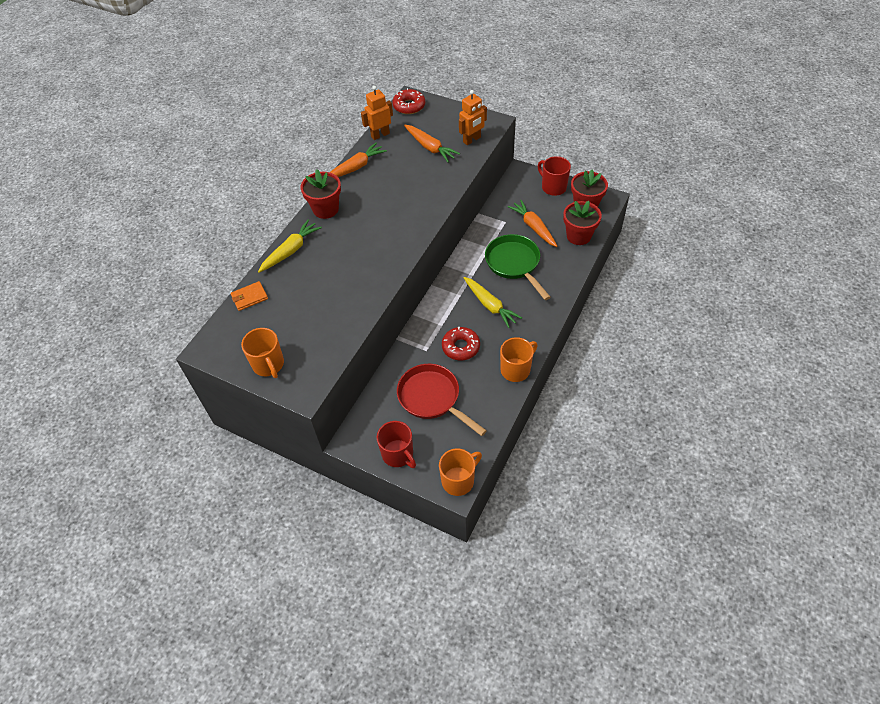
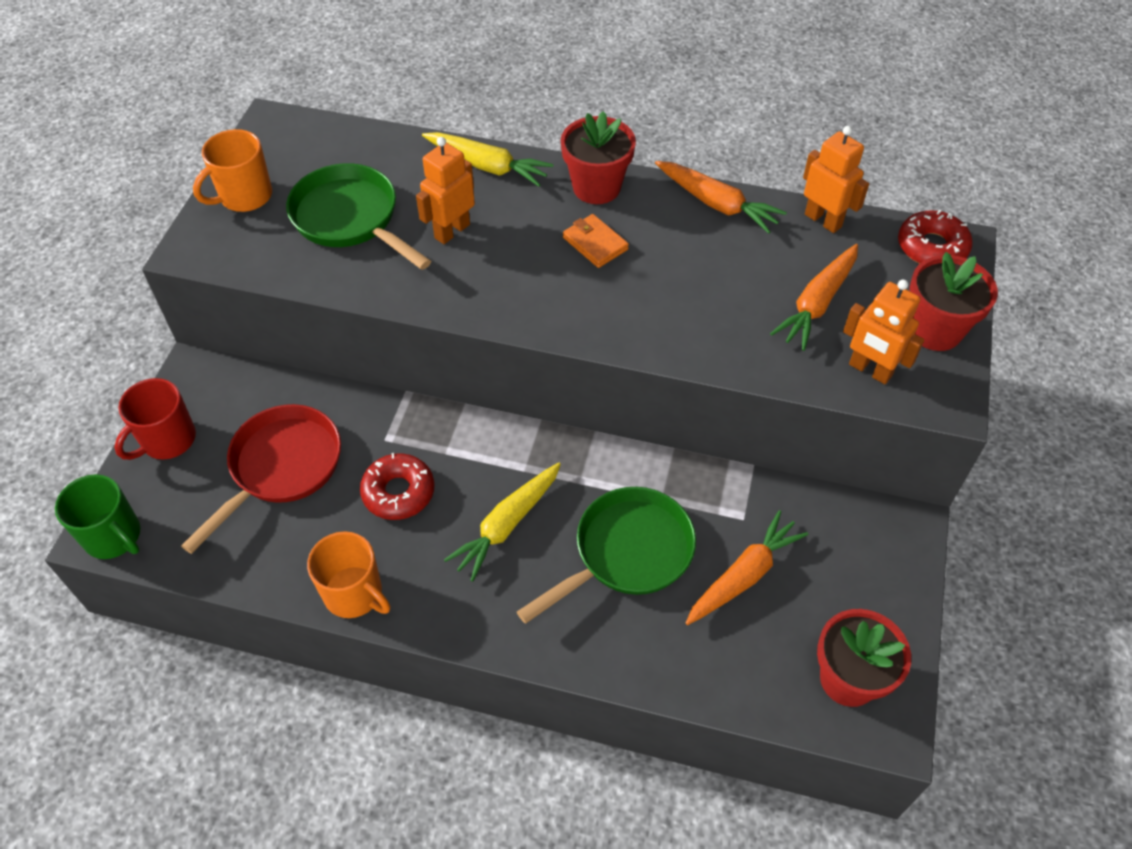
camera: 75 degrees right, 0 degrees up
orange wallet [231,281,268,311] -> orange wallet moved to [563,214,629,268]
orange mug [439,448,482,496] -> green mug [55,474,140,559]
red mug [538,156,571,196] -> none
red flower pot [563,201,602,245] -> red flower pot moved to [909,252,998,351]
none -> green pan [286,163,431,270]
none -> orange robot [416,137,475,244]

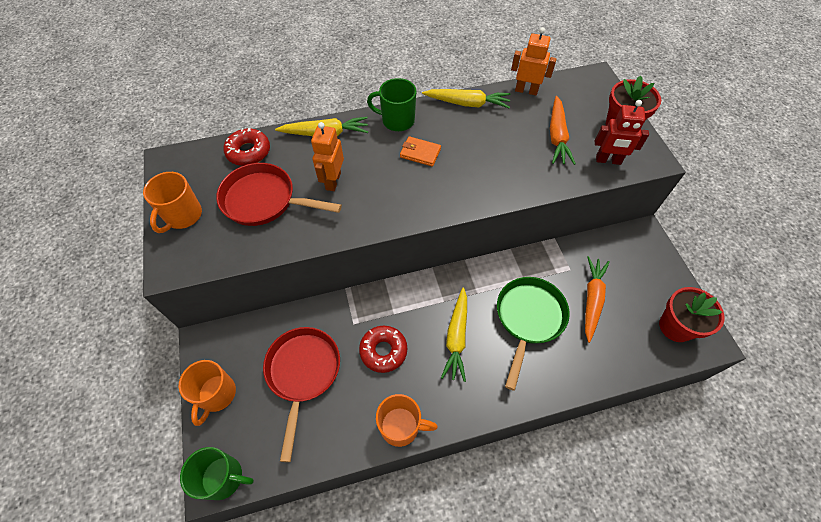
camera: 30 degrees left, 5 degrees up
red mug [115,378,196,460] -> orange mug [179,360,236,426]
green pan [286,163,431,270] -> red pan [216,163,342,226]
red flower pot [561,111,636,204] -> green mug [367,78,416,131]
orange carrot [655,161,787,234] -> yellow carrot [422,89,510,109]
orange robot [843,280,924,384] -> red robot [595,100,649,165]
red donut [898,210,973,264] -> red donut moved to [223,128,270,166]

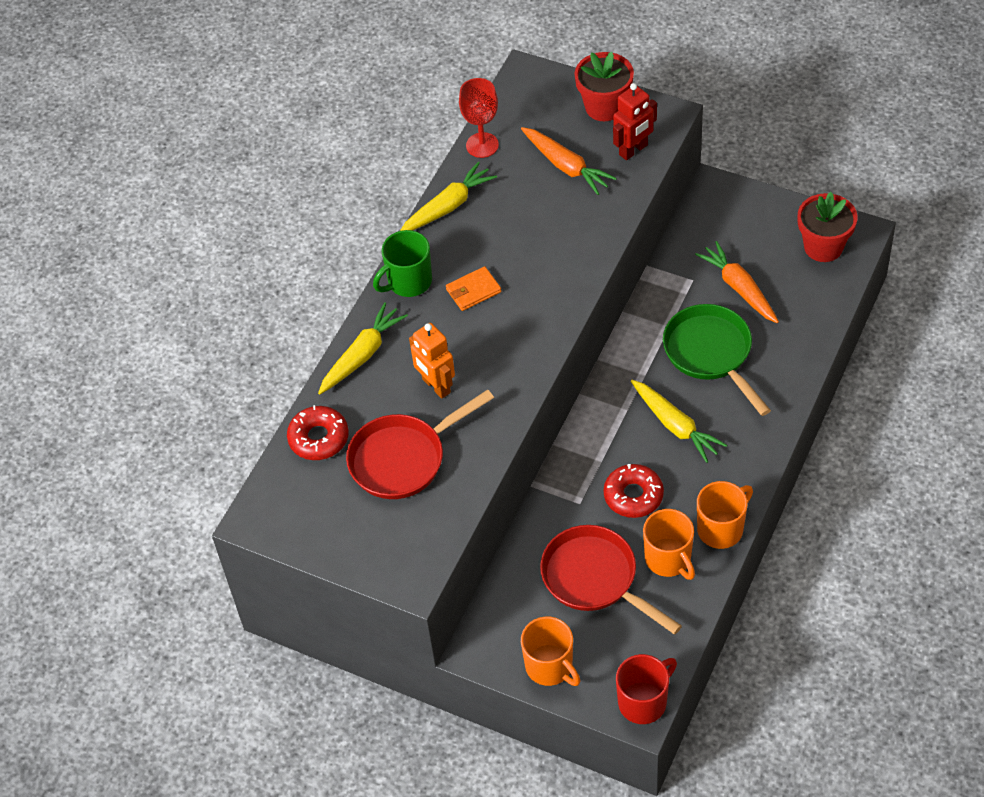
camera: 45 degrees left, 5 degrees down
orange mug [143,172,202,233] -> orange mug moved to [643,509,695,580]
green mug [180,447,254,500] -> red mug [616,654,677,724]
orange robot [511,27,557,95] -> red goblet [459,78,499,158]

